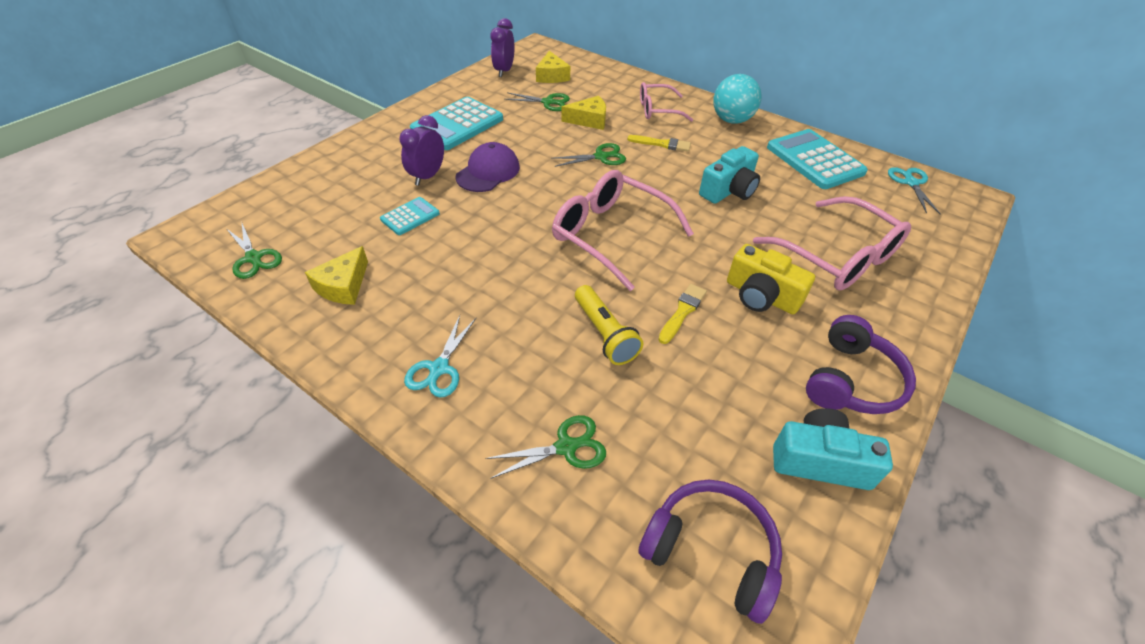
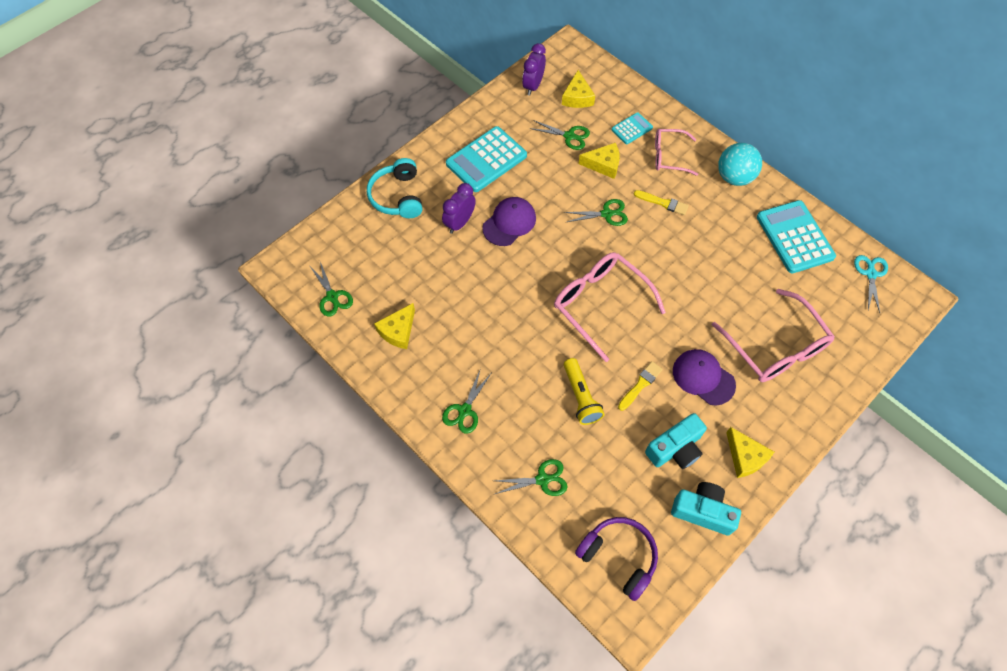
camera: 10 degrees right, 15 degrees up
turquoise calculator [380,197,440,235] -> turquoise calculator moved to [612,112,653,144]
turquoise scissors [404,315,476,397] -> green scissors [442,368,491,433]
turquoise camera [699,146,760,204] -> turquoise camera moved to [645,413,707,469]
yellow camera [727,244,815,314] -> purple cap [673,349,736,405]
purple headphones [806,315,916,414] -> yellow cheese [726,427,774,478]
none -> turquoise headphones [367,158,423,218]

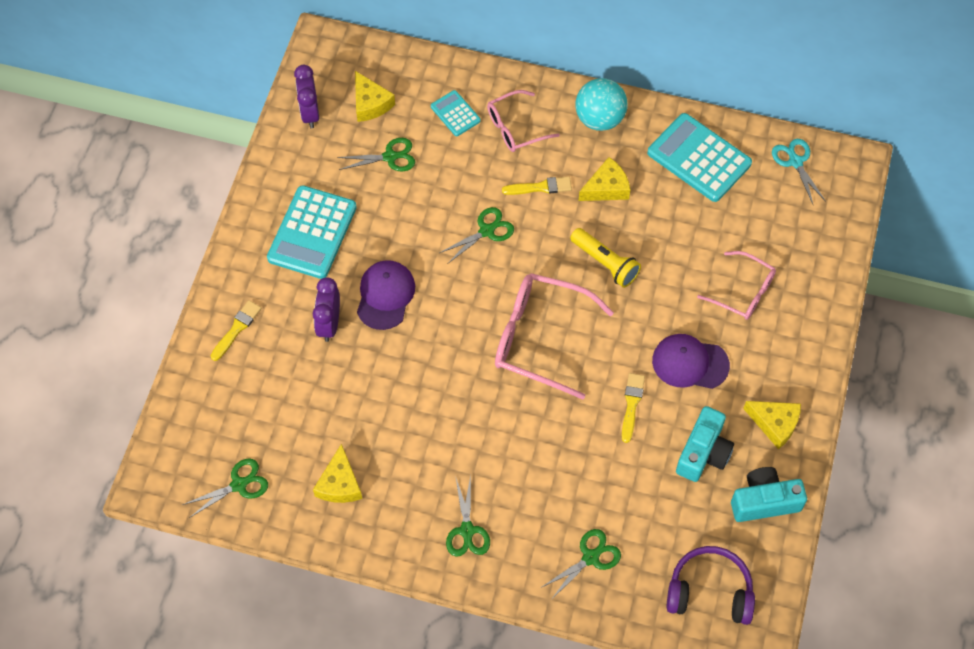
camera: 30 degrees left, 0 degrees up
green scissors [309,262,353,317] -> green scissors turned 60 degrees counterclockwise [182,458,268,518]
turquoise headphones [367,158,423,218] -> yellow brush [211,300,262,361]
yellow flashlight [564,358,605,425] -> yellow flashlight moved to [570,228,641,288]
yellow cheese [578,143,620,179] -> yellow cheese moved to [578,157,630,201]
turquoise calculator [612,112,653,144] -> turquoise calculator turned 60 degrees counterclockwise [431,90,481,136]
pink glasses [712,289,835,382] -> pink glasses [697,251,776,320], size x0.61

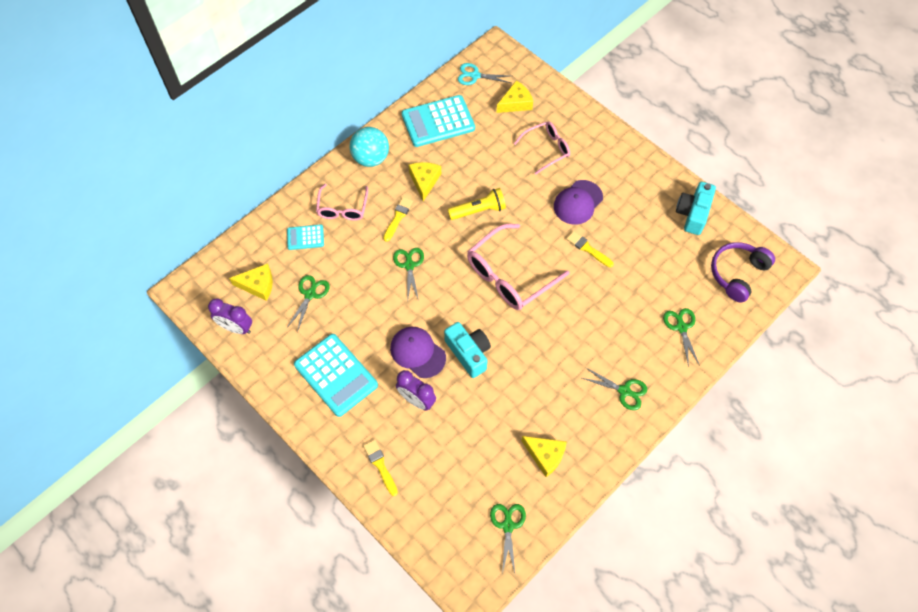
camera: 60 degrees left, 0 degrees up
turquoise camera [676,406,734,482] -> turquoise camera moved to [444,322,491,378]
yellow cheese [743,401,801,450] -> yellow cheese moved to [497,81,533,113]

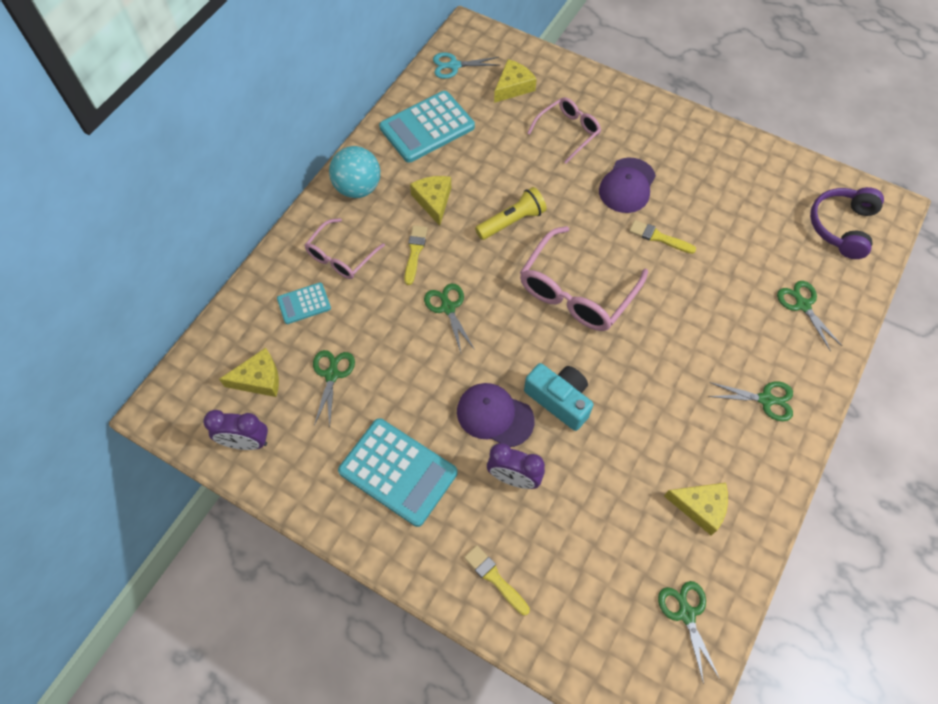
camera: 15 degrees left, 0 degrees up
pink glasses [316,184,368,221] -> pink glasses turned 45 degrees clockwise [305,218,385,279]
turquoise camera [676,182,716,235] -> none

